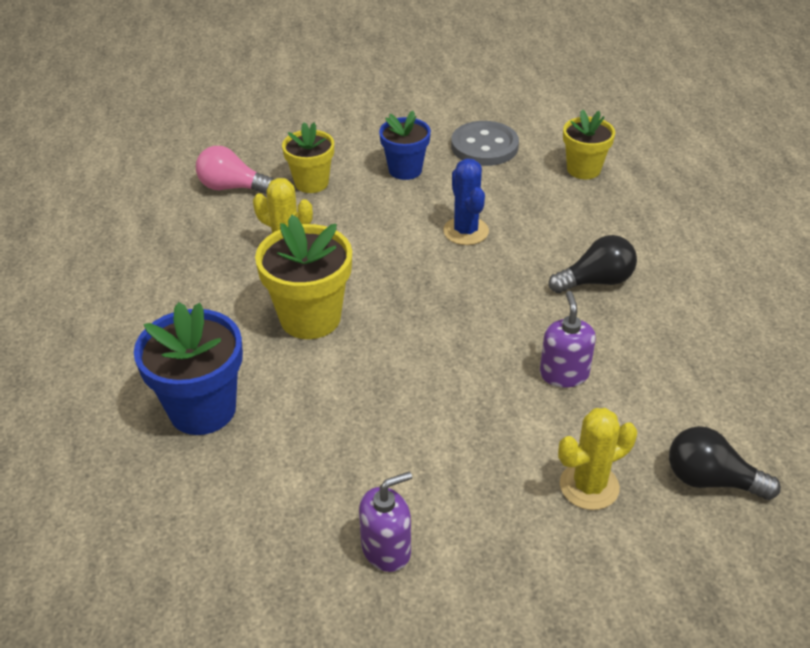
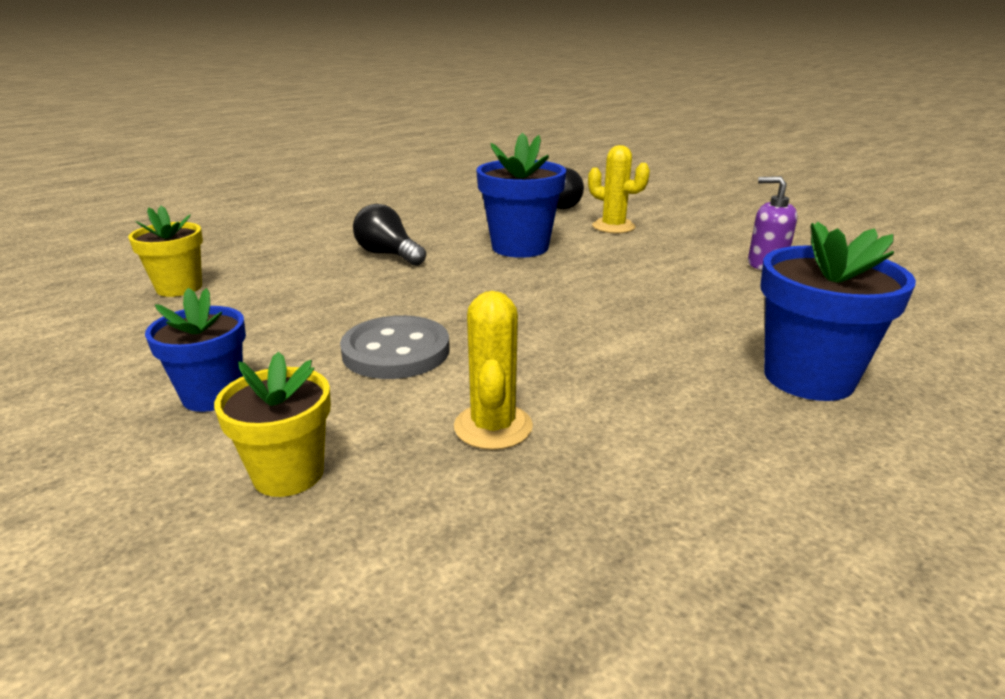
camera: 120 degrees left, 15 degrees down
pink light bulb [196,146,274,194] -> none
yellow flower pot [255,215,352,339] -> none
blue cactus [443,159,489,245] -> none
grey button [451,121,519,166] -> grey button moved to [340,315,450,379]
purple soap dispenser [540,291,596,388] -> blue flower pot [476,133,566,258]

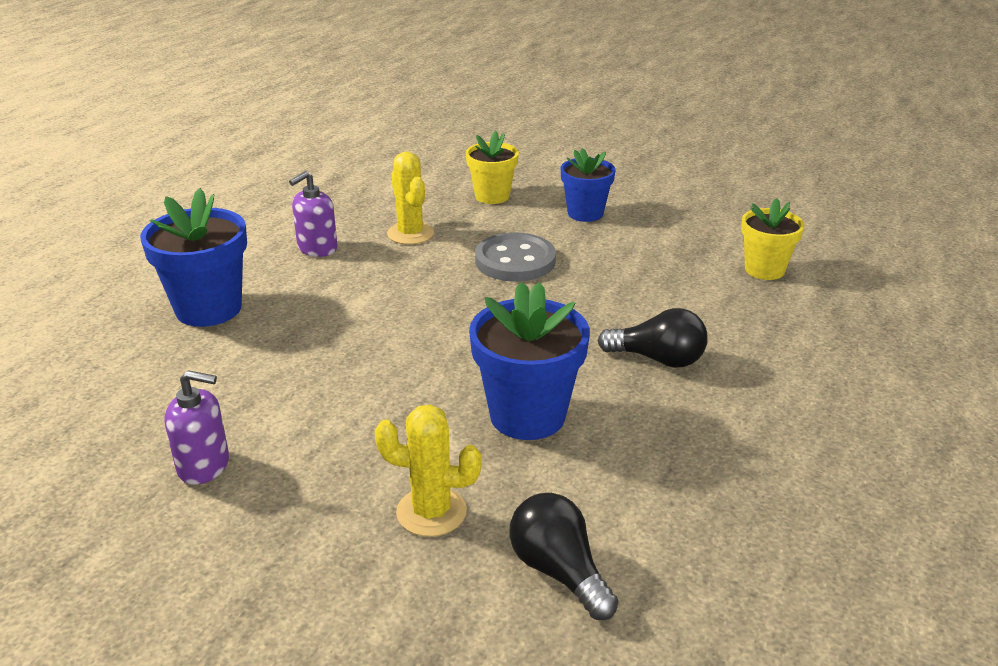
camera: 155 degrees right, 5 degrees up
none -> purple soap dispenser [289,171,338,257]

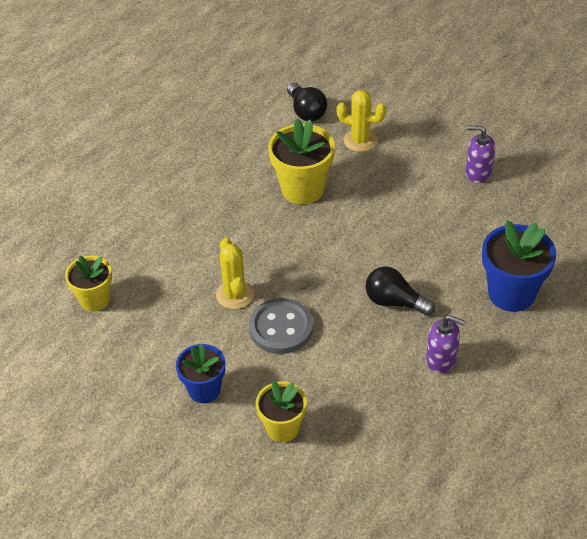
camera: 170 degrees left, 15 degrees up
purple soap dispenser [289,171,338,257] -> purple soap dispenser turned 60 degrees clockwise [426,315,465,373]
yellow cactus [387,152,434,245] -> yellow cactus moved to [216,238,254,309]
blue flower pot [469,282,590,440] -> yellow flower pot [268,118,335,204]
black light bulb [598,308,708,368] -> black light bulb moved to [366,266,435,315]

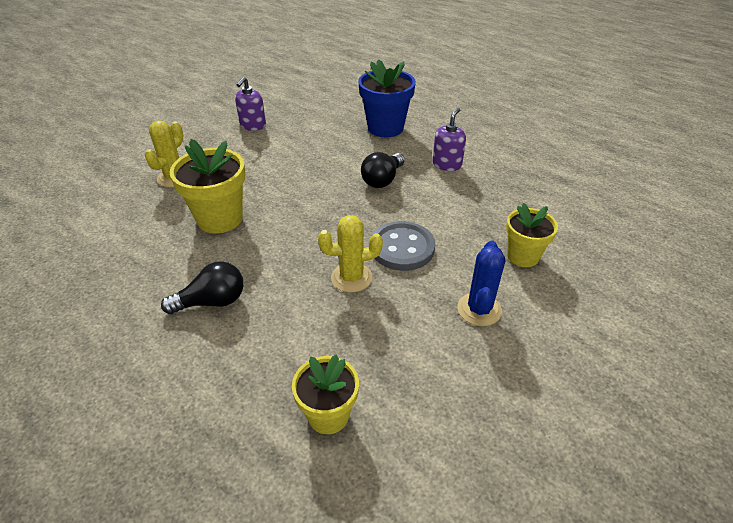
camera: 85 degrees left, 5 degrees down
blue flower pot [176,343,225,403] -> blue cactus [457,240,505,326]
black light bulb [287,83,327,121] -> black light bulb moved to [161,261,243,314]

